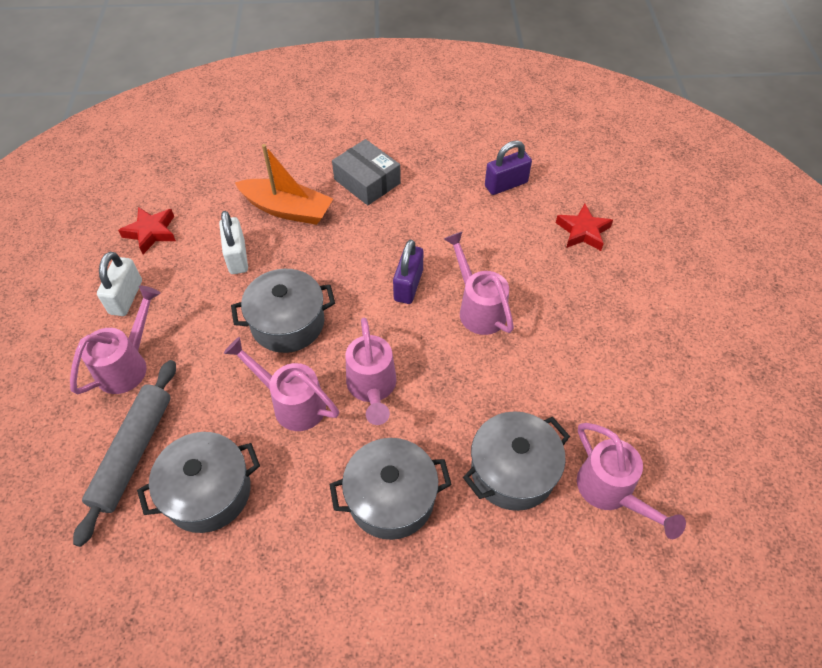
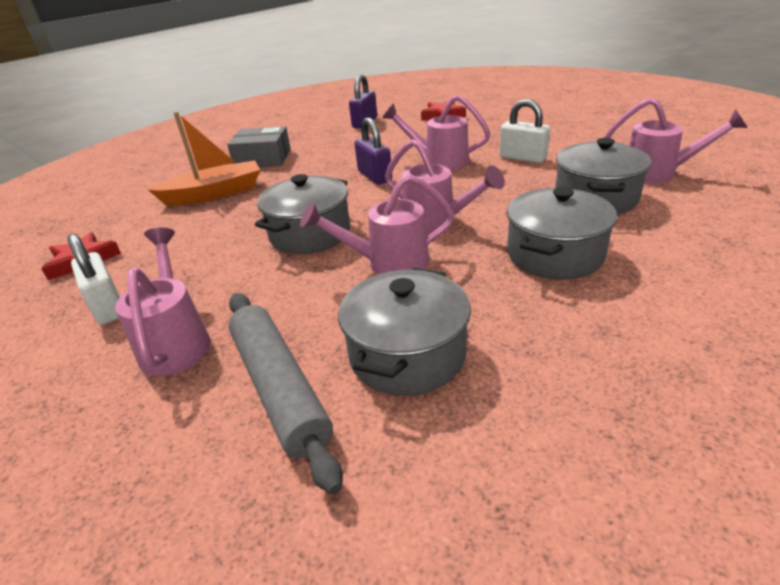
camera: 40 degrees left, 20 degrees down
white padlock [219,211,248,274] -> white padlock moved to [499,99,550,163]

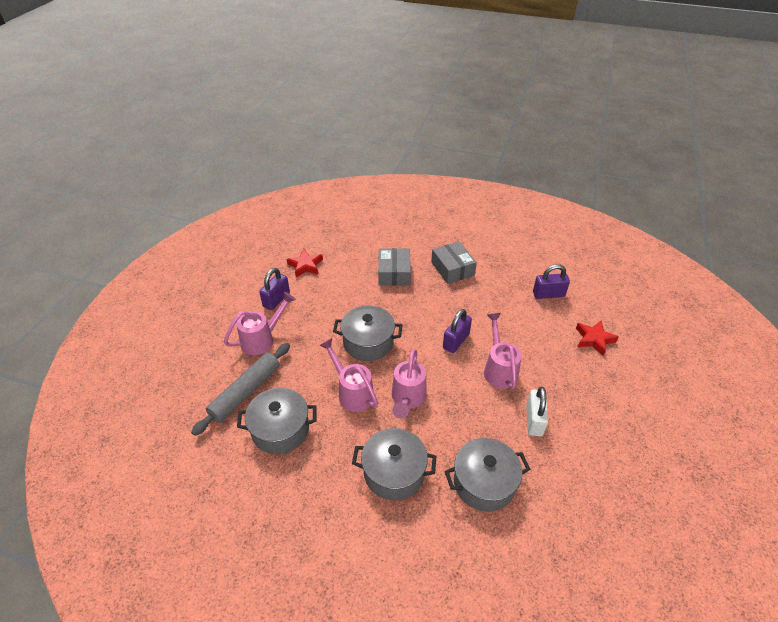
camera: 60 degrees right, 10 degrees up
white padlock [67,233,120,325] -> purple padlock [259,268,290,310]
orange boat [148,111,260,206] -> grey box [378,248,411,286]
pink watering can [603,97,748,184] -> none

